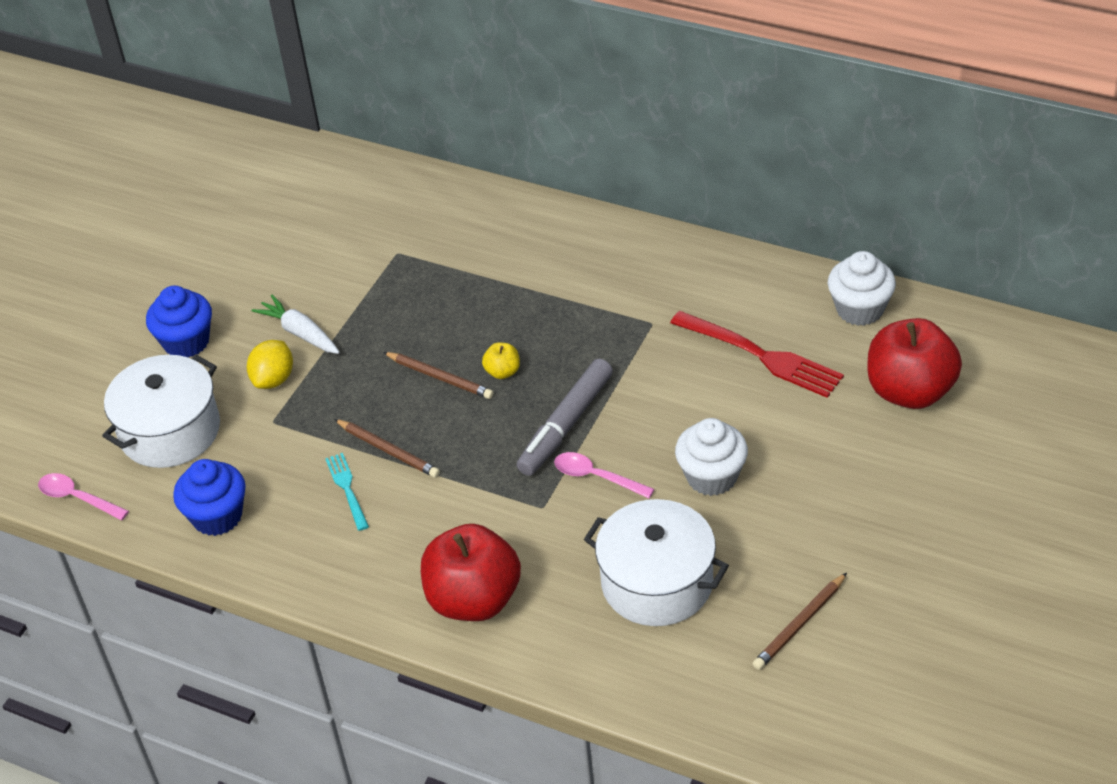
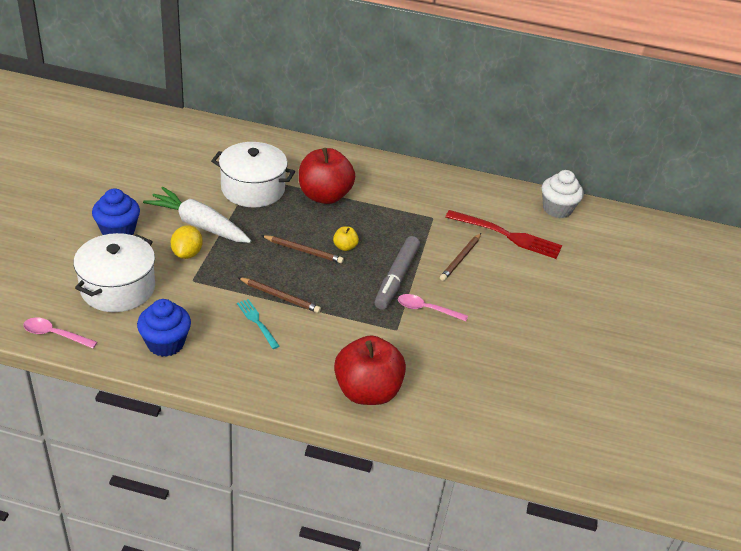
camera: 20 degrees left, 5 degrees down
white carrot [251,295,340,354] -> white carrot [143,187,251,243], size x1.57
white pot [584,499,729,626] -> white pot moved to [211,142,295,208]
white cupcake [675,418,748,496] -> none
brown pencil [753,573,847,670] -> brown pencil moved to [440,233,481,281]
red apple [868,318,962,409] -> red apple moved to [299,148,355,204]

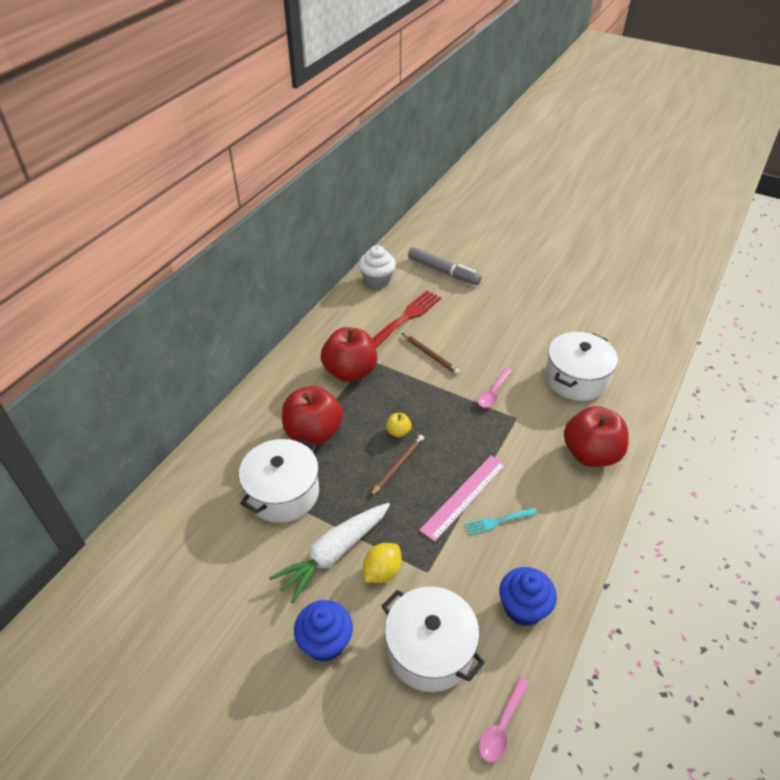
camera: 70 degrees left, 5 degrees up
yellow lemon [171,225,203,259] -> yellow lemon turned 75 degrees counterclockwise [363,543,401,583]
brown pencil [238,277,321,313] -> pink ruler [419,455,506,542]
grey marker [374,236,420,310] -> grey marker moved to [408,247,482,285]
none -> red apple [321,327,377,382]
none -> white pot [545,332,618,401]

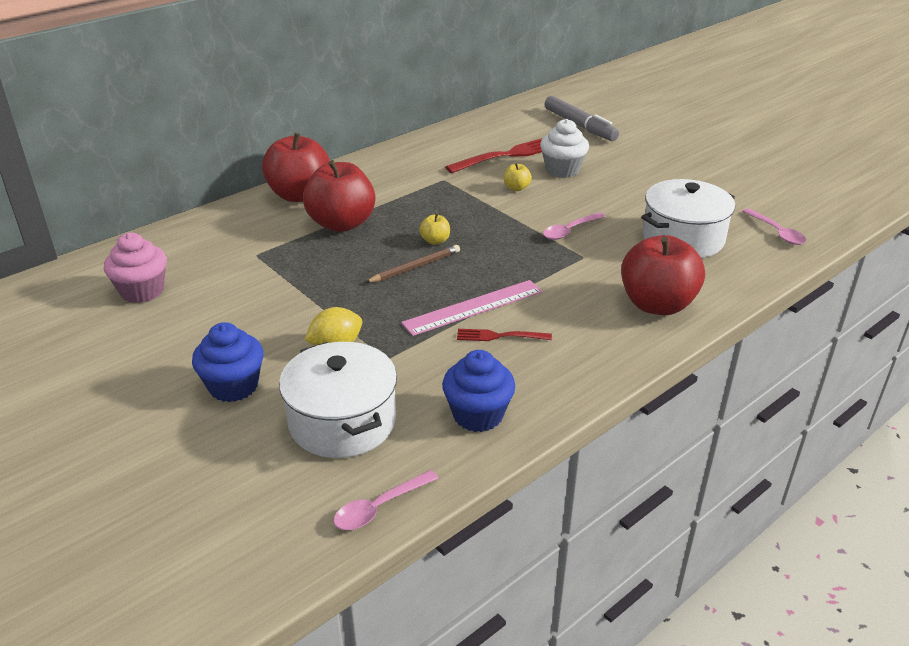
camera: 20 degrees right, 10 degrees down
white pot [239,438,319,523] -> none
white carrot [269,503,390,603] -> none
red apple [321,327,377,382] -> red apple moved to [262,132,330,202]
white cupcake [359,245,396,288] -> white cupcake moved to [540,119,589,178]
brown pencil [402,333,460,375] -> yellow apple [504,163,532,191]
turquoise fork [465,508,537,535] -> red fork [457,329,552,341]
none -> pink cupcake [104,233,167,303]
none -> pink spoon [742,208,806,245]

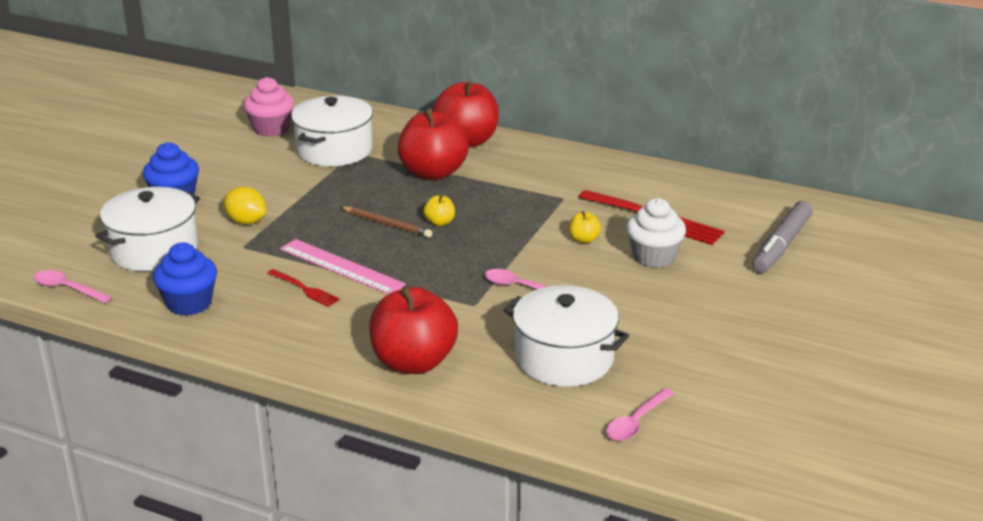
camera: 65 degrees right, 5 degrees down
red fork [457,329,552,341] -> red fork turned 150 degrees clockwise [267,269,340,307]
none -> white pot [291,95,373,166]

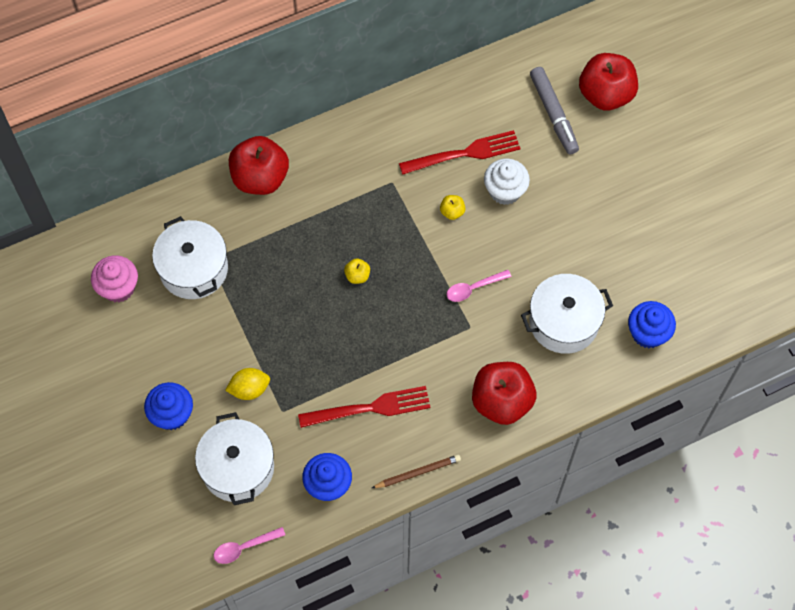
camera: 50 degrees left, 35 degrees up
red fork [267,269,340,307] -> red fork [298,386,431,428], size x1.85
pink ruler [280,239,406,294] -> none
brown pencil [340,206,432,238] -> brown pencil moved to [372,455,461,488]
red apple [398,108,469,180] -> red apple moved to [579,53,638,111]
pink spoon [606,388,674,441] -> blue cupcake [628,301,676,348]

